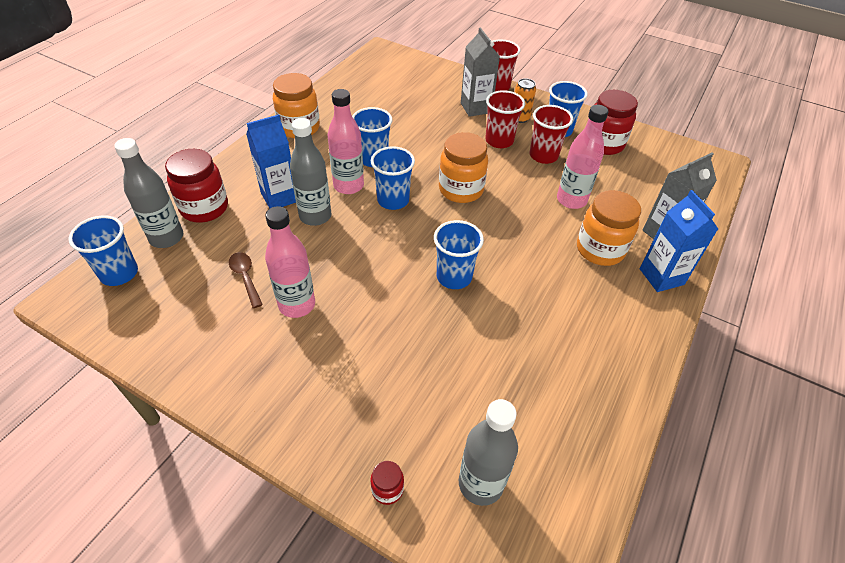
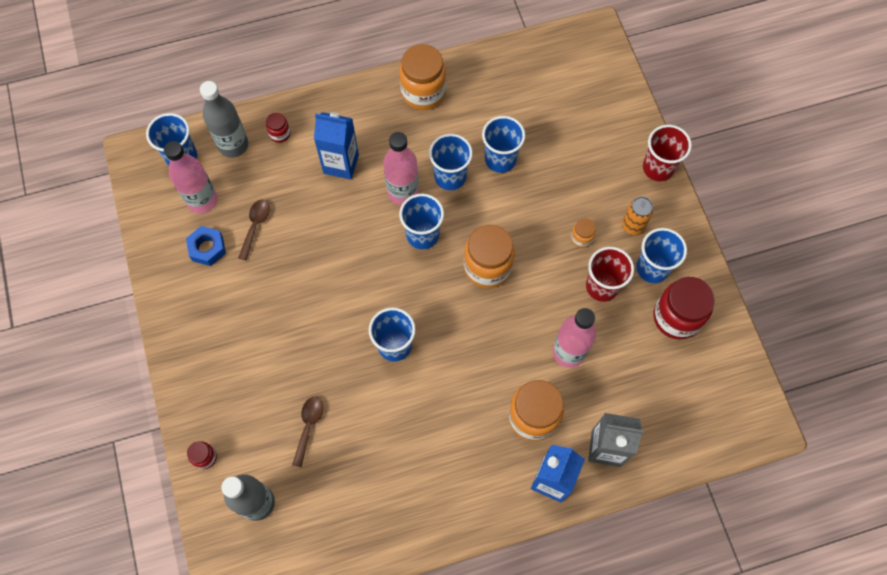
camera: 45 degrees right, 20 degrees up
red jar [165,149,228,223] -> red jar [266,113,290,143], size x0.47
pink bottle [265,206,315,318] -> pink bottle moved to [164,141,218,214]
grey bottle [290,118,331,226] -> none
grey carton [461,28,500,117] -> none
red cup [485,90,525,148] -> orange jar [571,219,596,248]
none -> blue nut [186,226,226,266]
none -> brown spoon [292,397,323,467]
none -> blue cup [482,116,525,173]

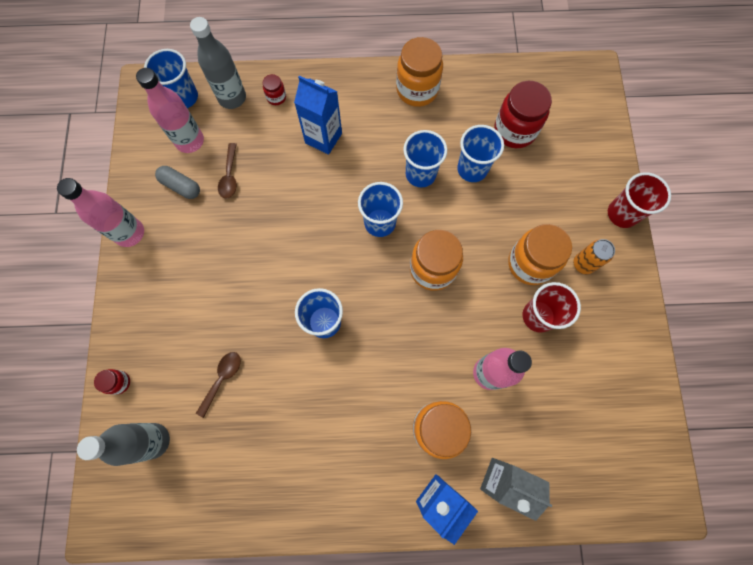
camera: 15 degrees right, 5 degrees up
blue nut [186,226,226,266] -> grey capsule [155,166,200,199]
brown spoon [238,200,270,261] -> brown spoon turned 150 degrees clockwise [218,143,237,199]
pink bottle [384,132,419,205] -> pink bottle moved to [57,178,144,247]
orange jar [571,219,596,248] -> orange jar [508,224,572,285], size x2.13
blue cup [636,228,687,283] -> none
red jar [653,277,715,339] -> red jar moved to [494,81,552,148]

